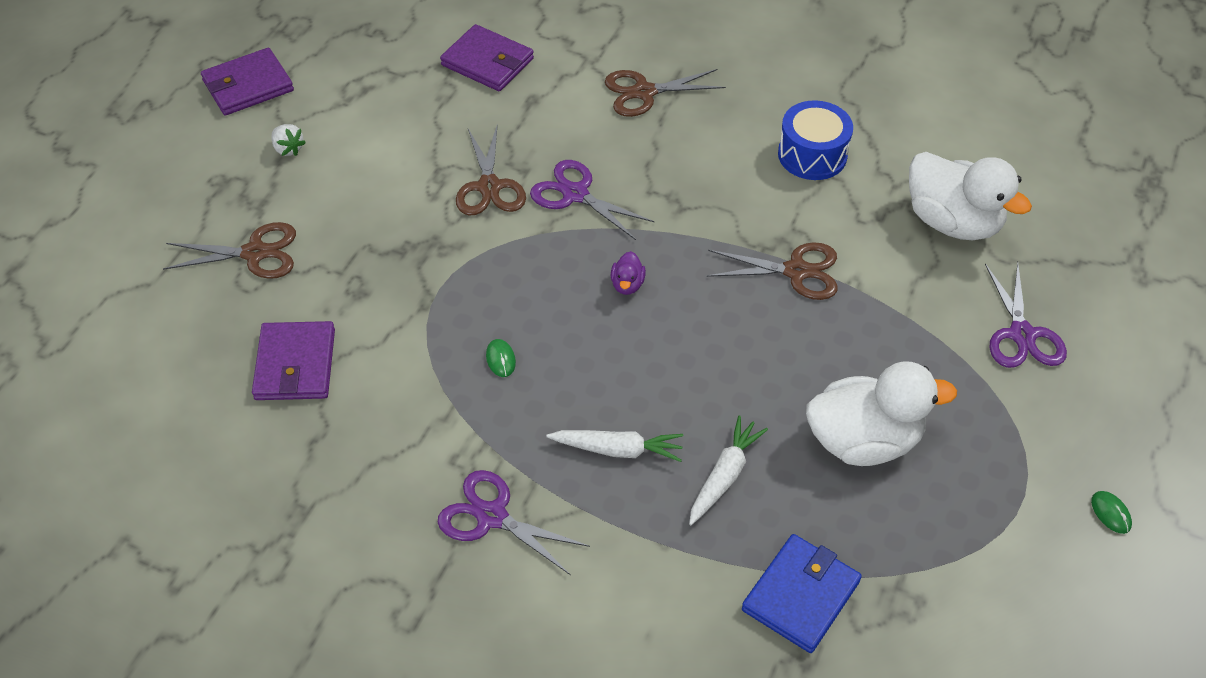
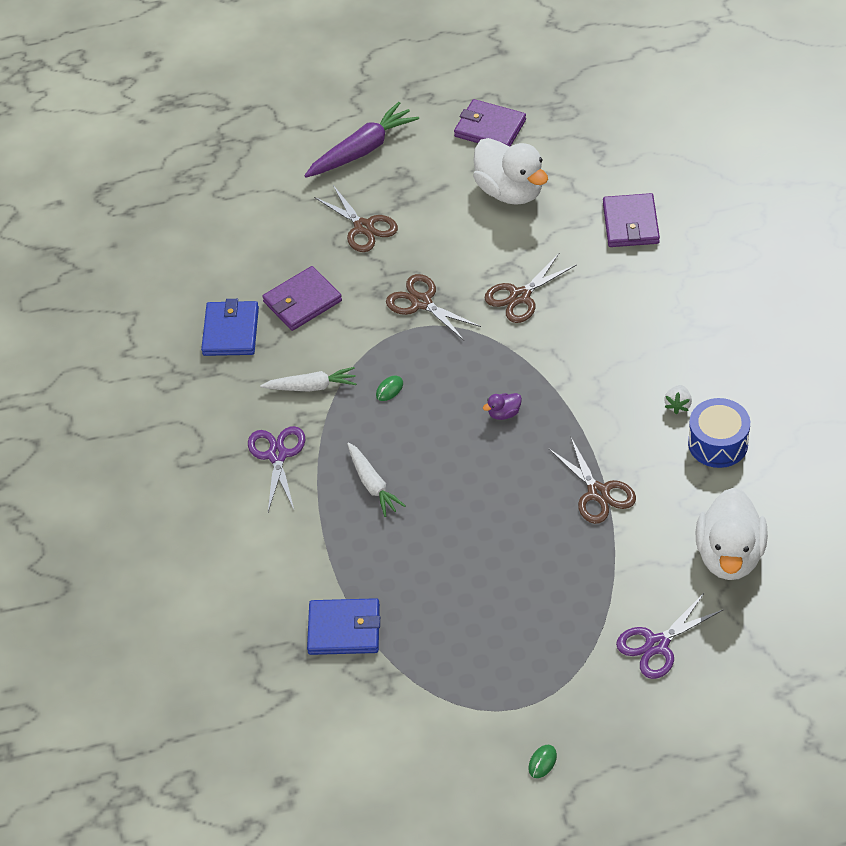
camera: 60 degrees right, 0 degrees up
white strawberry [271,124,306,156] -> white strawberry moved to [664,385,692,414]
purple scissors [530,160,655,240] -> none
brown scissors [605,69,726,117] -> brown scissors moved to [386,274,481,341]
white carrot [689,415,768,525] -> white carrot moved to [260,367,356,392]
white duck [806,361,957,466] -> white duck moved to [473,138,548,205]
none -> blue wallet [201,299,259,356]
none -> purple carrot [304,102,419,178]

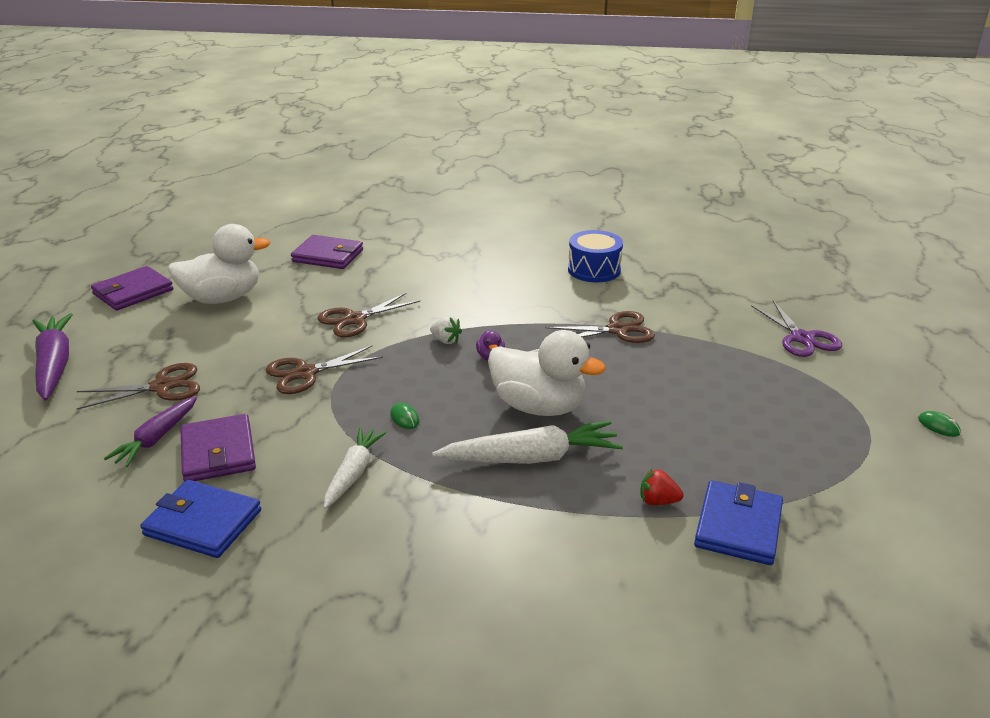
camera: 75 degrees left, 20 degrees down
purple scissors [248,426,305,512] -> none
white carrot [347,442,406,517] -> white carrot [432,421,623,464], size x1.53
brown scissors [485,254,576,323] -> brown scissors turned 75 degrees clockwise [318,292,420,337]
white strawberry [664,385,692,414] -> white strawberry moved to [430,316,462,344]
white duck [696,488,768,580] -> white duck moved to [488,330,606,416]
none -> purple carrot [104,396,197,467]
none -> red strawberry [640,469,684,505]

